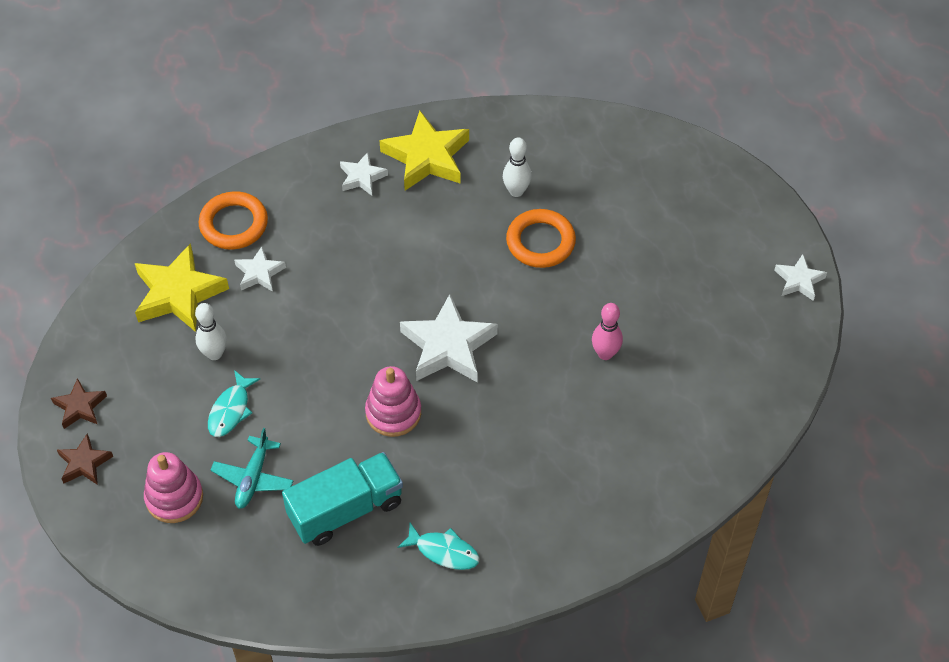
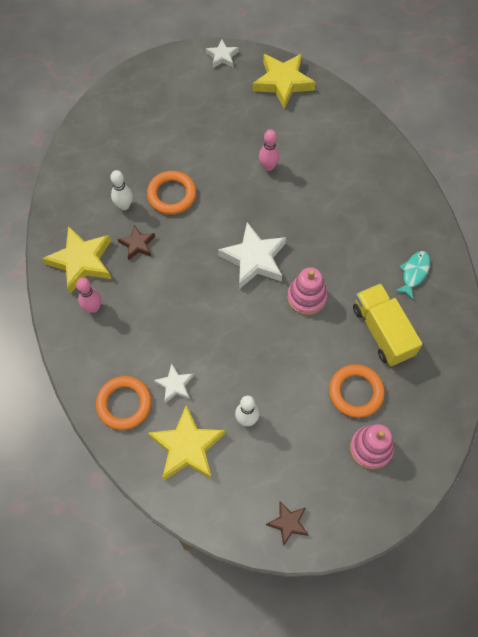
camera: 85 degrees left, 10 degrees up
brown star [57,434,113,485] -> brown star moved to [118,225,155,260]
turquoise fish [208,370,260,437] -> none
turquoise plane [211,428,294,509] -> orange ring [329,364,385,418]
turquoise truck [282,452,403,546] -> yellow truck [353,283,423,366]
white star [340,152,388,196] -> pink bowling pin [76,278,101,313]
none -> yellow star [253,54,316,109]

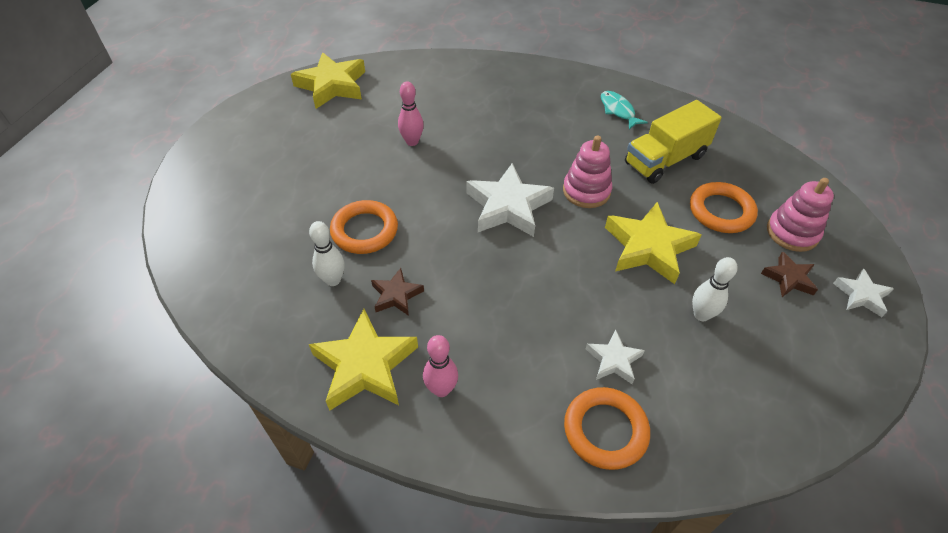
camera: 55 degrees left, 15 degrees down
yellow star [148,405,225,481] -> yellow star moved to [605,202,702,284]
white star [206,39,239,68] -> white star moved to [833,268,894,317]
brown star [266,501,308,546] -> brown star moved to [761,251,818,297]
yellow truck [353,283,423,366] -> yellow truck turned 45 degrees counterclockwise [625,100,722,184]

